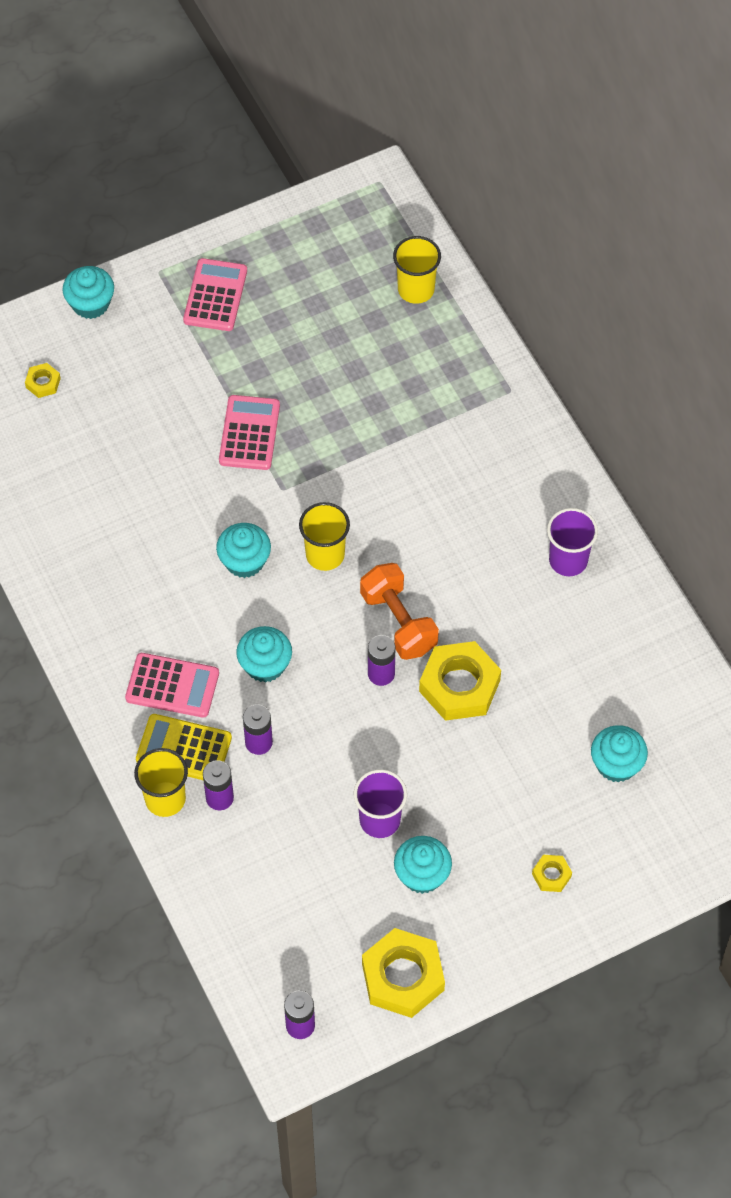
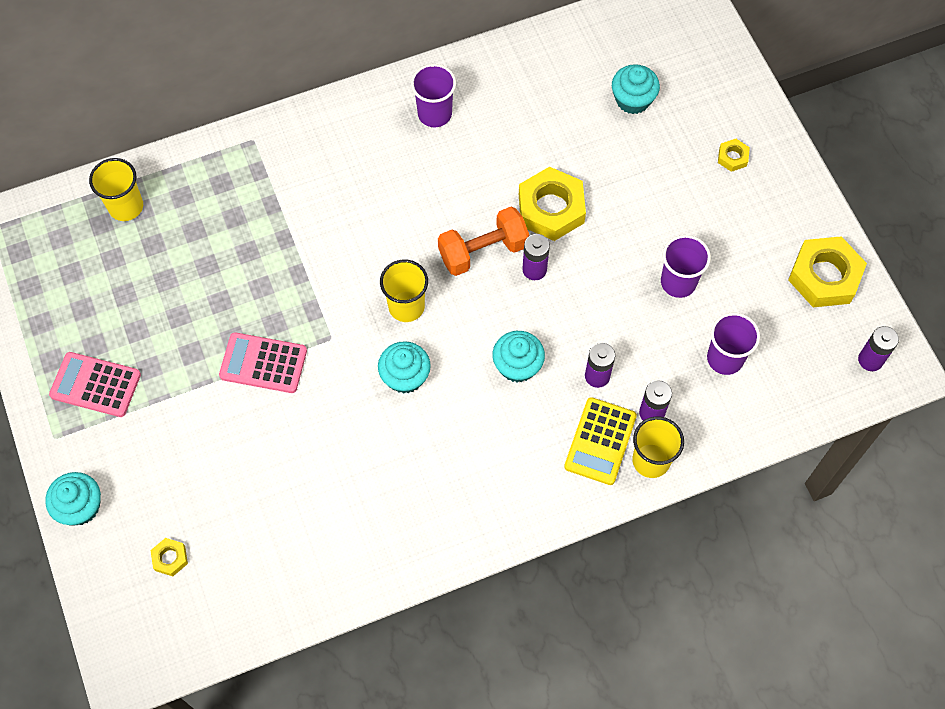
camera: 85 degrees left, 5 degrees up
pink calculator [125,653,219,718] -> none
turquoise cupcake [394,836,452,894] -> none
none -> purple cup [707,313,760,375]

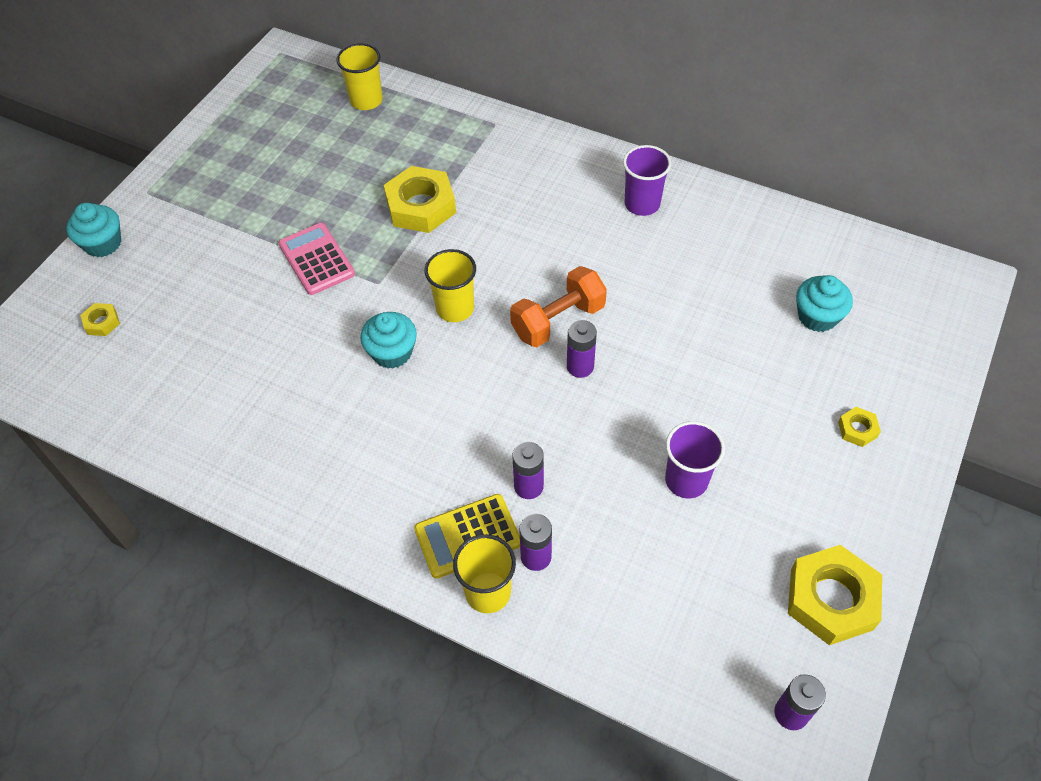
camera: 50 degrees right, 10 degrees down
pink calculator [49,352,141,417] -> none
orange dumbbell [438,207,529,276] -> orange dumbbell turned 60 degrees counterclockwise [510,266,607,347]
turquoise cupcake [492,331,545,382] -> none
yellow nut [519,167,586,241] -> yellow nut moved to [384,166,456,233]
purple cup [707,313,760,375] -> none

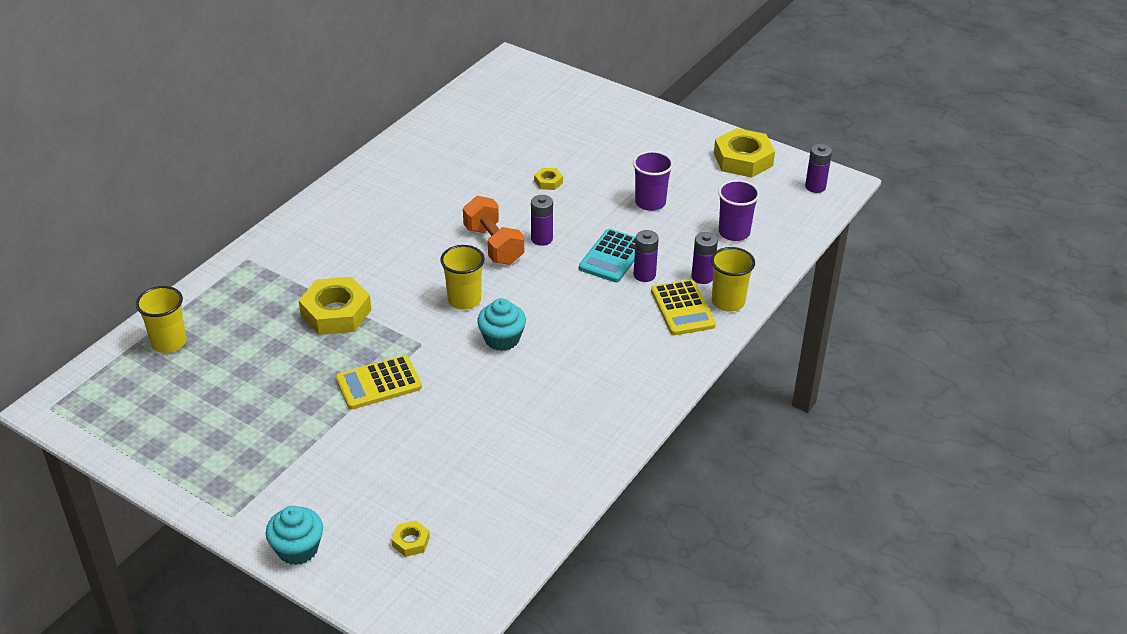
camera: 85 degrees left, 15 degrees down
pink calculator [278,223,355,295] -> yellow calculator [336,355,422,409]
purple cup [623,145,671,216] -> purple cup moved to [718,180,760,241]
turquoise cupcake [796,275,853,332] -> none
yellow nut [838,407,881,447] -> yellow nut moved to [534,168,563,190]
none -> turquoise calculator [579,229,636,282]

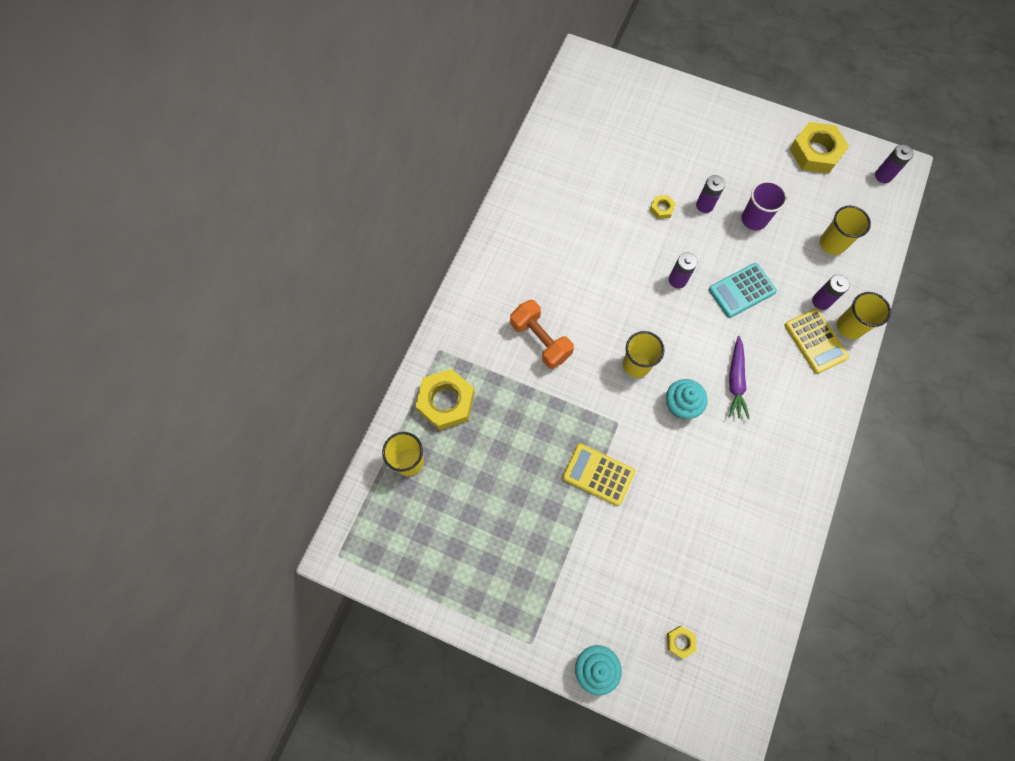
camera: 10 degrees left, 30 degrees up
yellow nut [299,277,371,335] -> yellow nut moved to [416,369,474,430]
yellow calculator [336,355,422,409] -> yellow calculator turned 60 degrees clockwise [562,443,635,506]
orange dumbbell [463,196,524,265] -> orange dumbbell moved to [510,300,574,369]
turquoise calculator [579,229,636,282] -> turquoise calculator turned 45 degrees clockwise [709,263,777,318]
purple battery [634,230,659,282] -> purple battery moved to [696,175,725,213]
purple cup [718,180,760,241] -> yellow cup [820,206,871,255]
none -> purple carrot [728,336,750,419]

